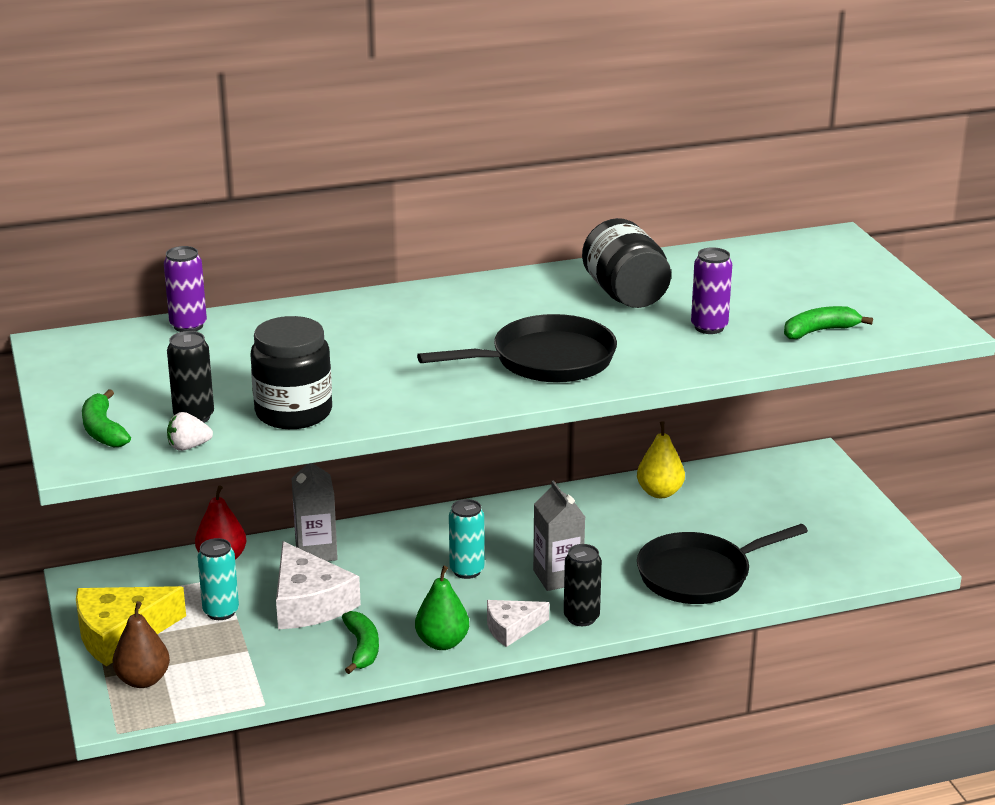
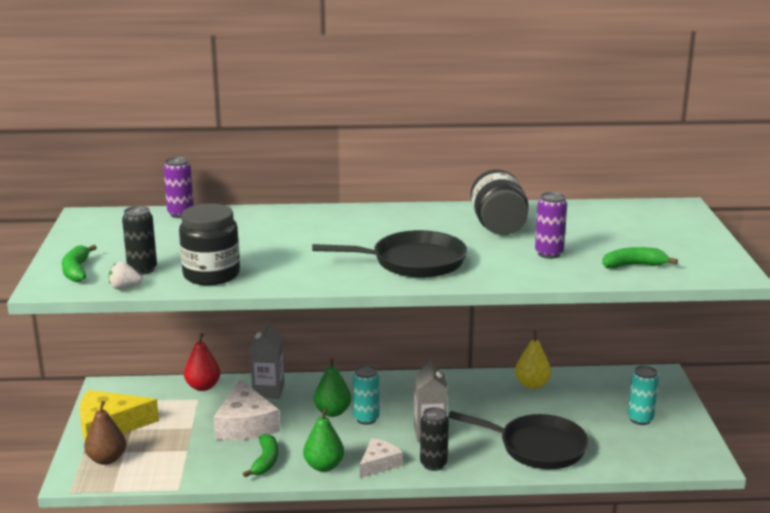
camera: 15 degrees right, 5 degrees down
turquoise can [198,538,239,620] -> turquoise can moved to [628,366,659,425]
white cheese [487,600,549,647] -> white cheese turned 135 degrees clockwise [360,438,403,478]
black pan [637,524,808,604] -> black pan turned 150 degrees counterclockwise [448,411,589,469]
none -> green pear [314,358,351,417]

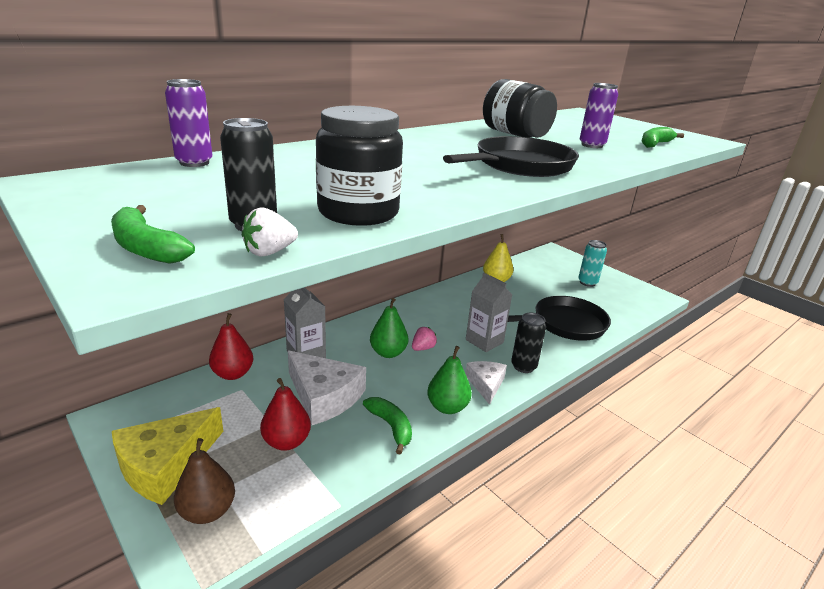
camera: 40 degrees left, 5 degrees up
turquoise can [353,365,379,425] -> pink strawberry [412,327,437,351]
none -> red pear [260,378,311,451]

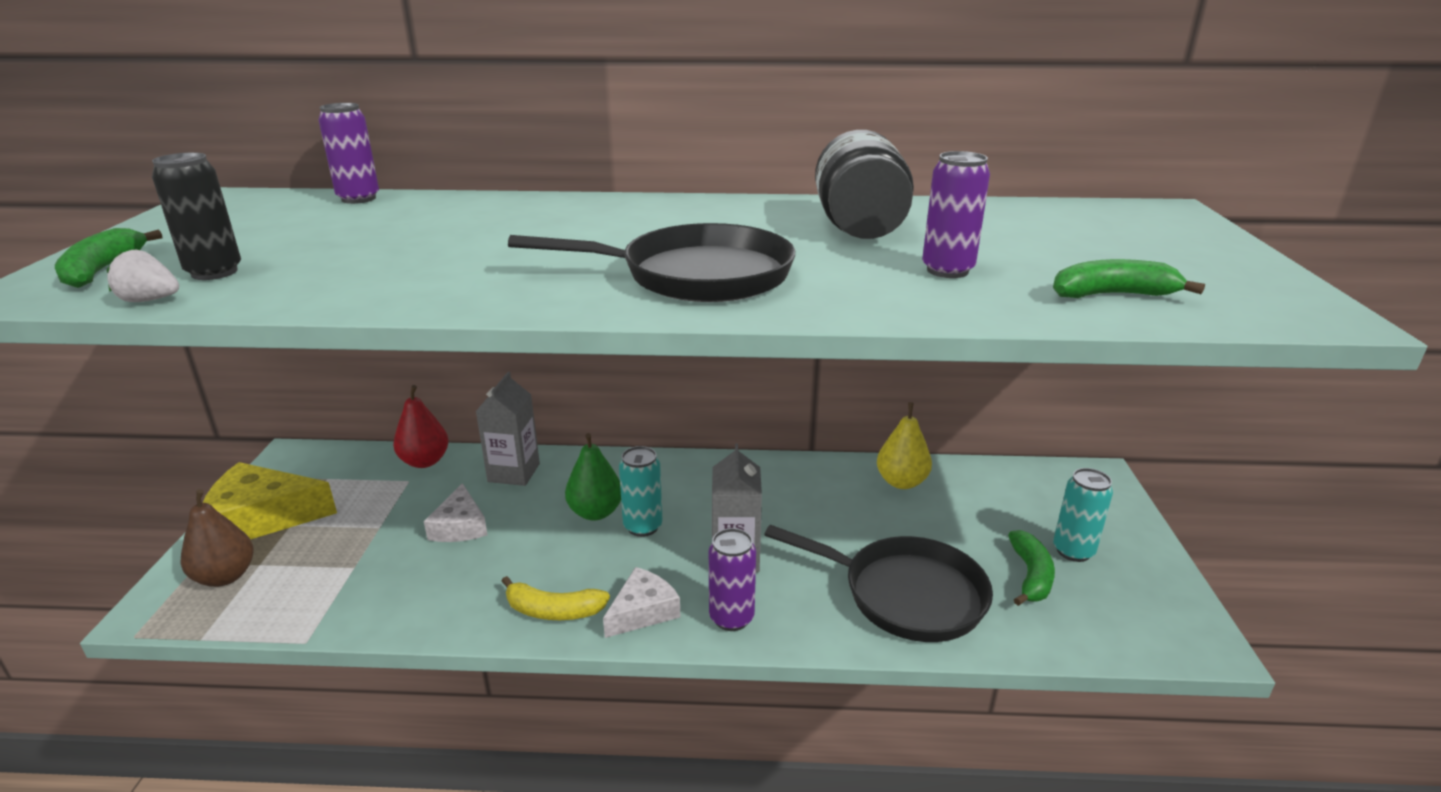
camera: 45 degrees right, 0 degrees up
red pear [260,378,311,451] -> none
white cheese [288,351,366,425] -> white cheese [424,483,487,542], size x0.59
black jar [316,106,403,226] -> none
green banana [363,397,412,454] -> green banana moved to [1008,530,1055,606]
pink strawberry [412,327,437,351] -> turquoise can [619,446,662,537]
green pear [427,346,472,414] -> yellow banana [501,576,610,620]
black can [511,312,546,373] -> purple can [709,528,756,631]

